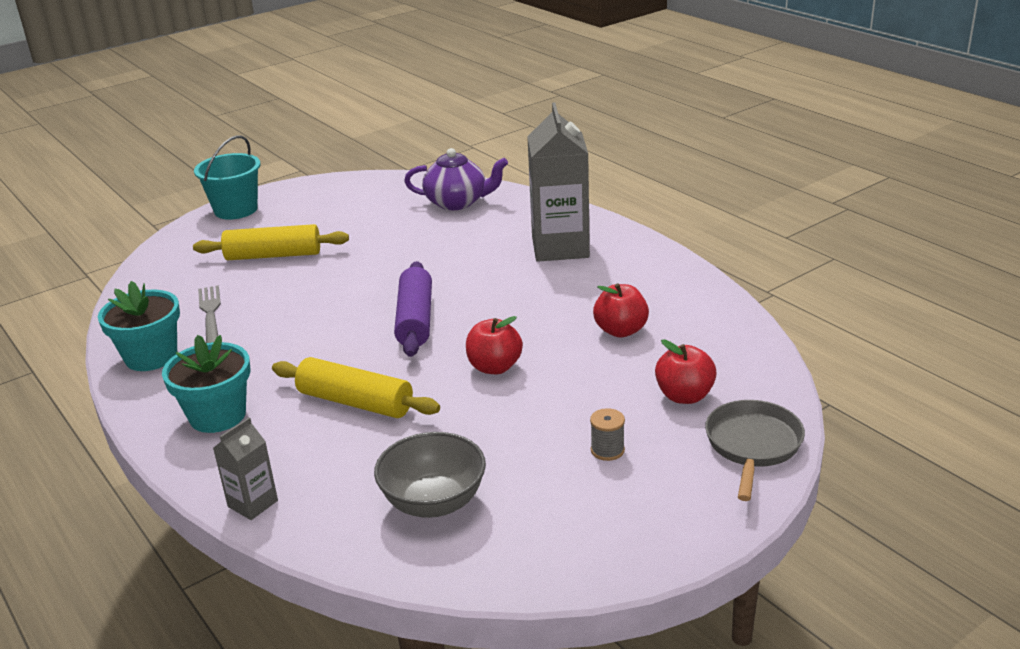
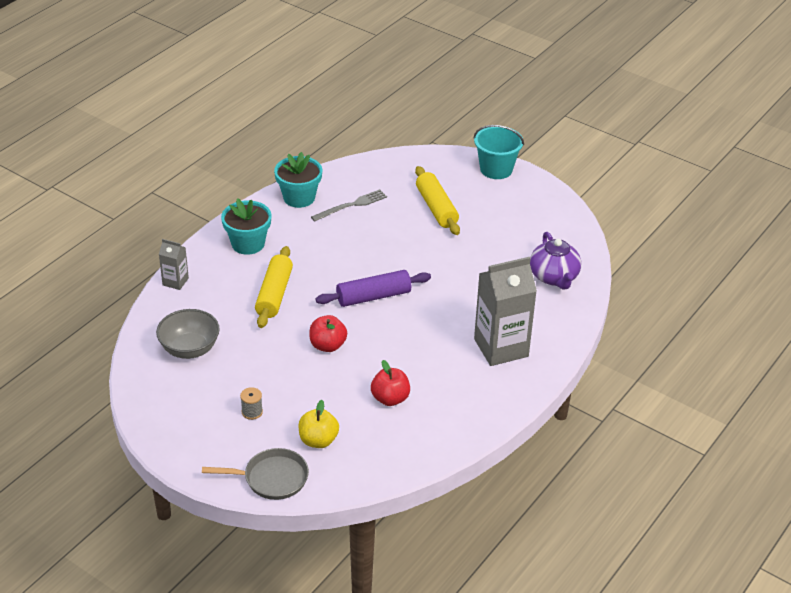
camera: 70 degrees right, 10 degrees up
red apple [655,339,717,404] -> yellow apple [298,400,339,448]

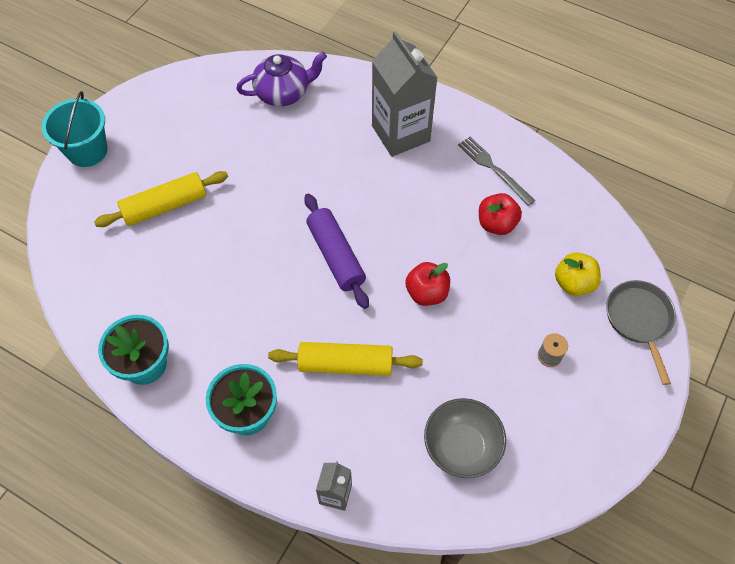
camera: 95 degrees left, 20 degrees up
grey fork [311,189,387,222] -> grey fork moved to [458,137,536,206]

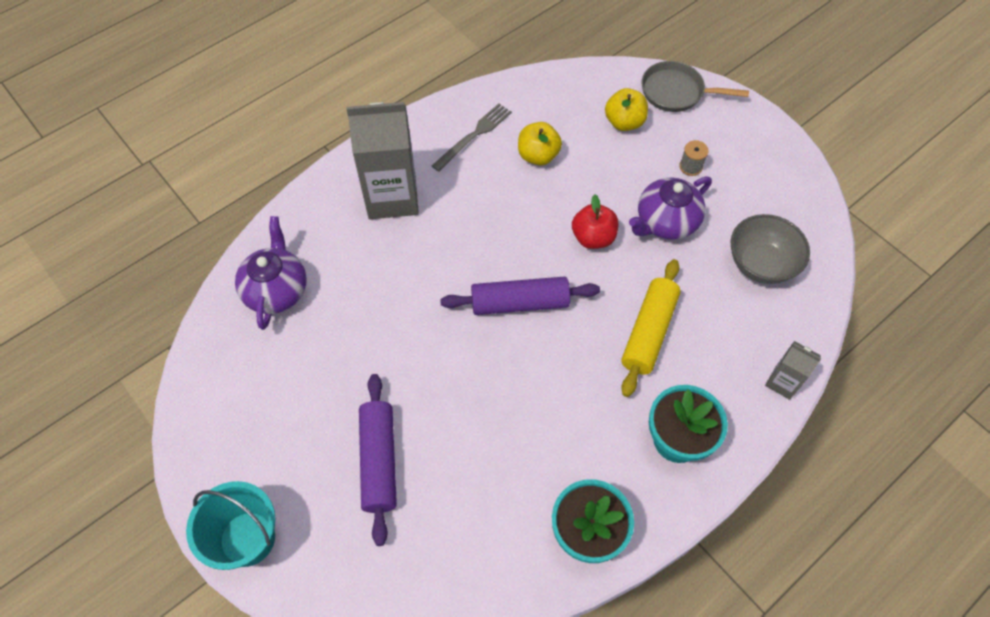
camera: 70 degrees left, 0 degrees up
yellow rolling pin [94,171,228,227] -> purple rolling pin [359,374,397,546]
grey fork [458,137,536,206] -> grey fork turned 150 degrees clockwise [432,104,512,172]
red apple [479,193,522,235] -> yellow apple [518,122,562,165]
none -> purple teapot [629,176,712,240]

